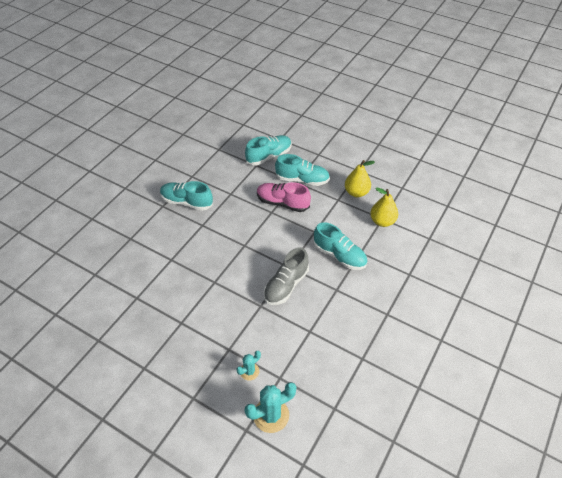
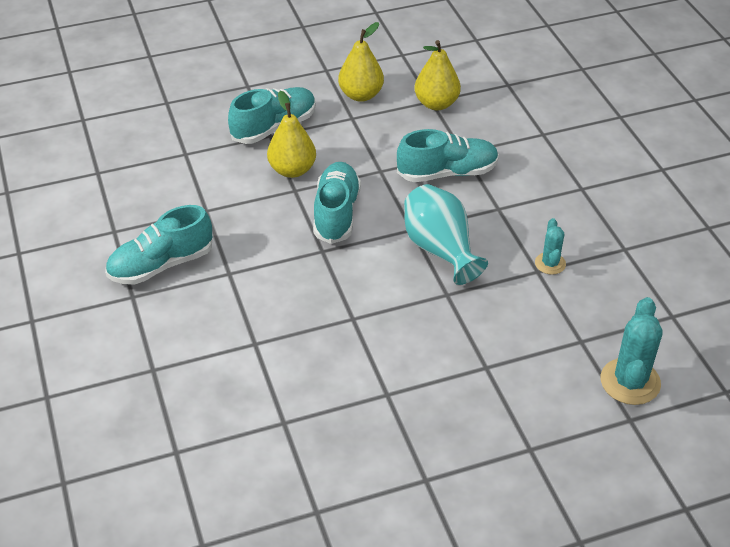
camera: 50 degrees left, 5 degrees down
turquoise cactus [237,351,261,381] -> turquoise cactus moved to [535,218,566,275]
turquoise shoe [245,135,292,165] -> turquoise shoe moved to [313,162,361,244]
pink shoe [257,182,311,212] -> yellow pear [267,91,316,178]
grey shoe [264,247,309,305] -> turquoise vase [404,184,488,285]

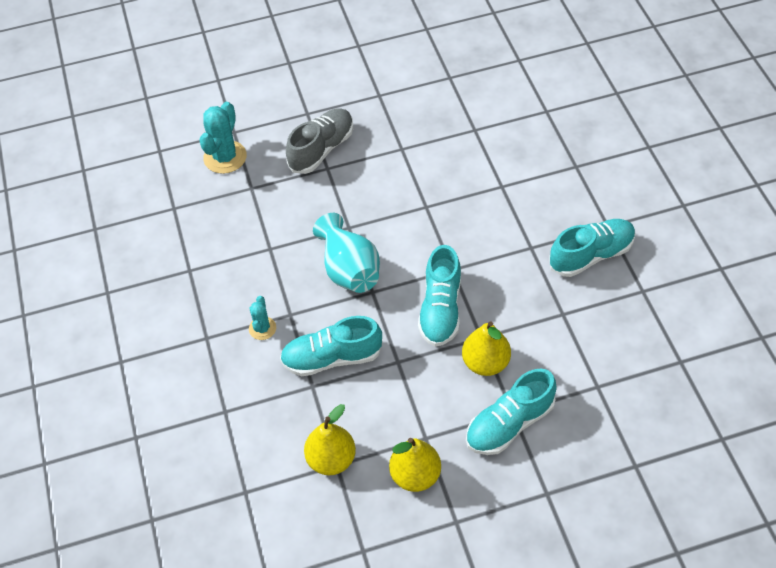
camera: 175 degrees left, 10 degrees up
turquoise cactus [535,218,566,275] -> turquoise cactus moved to [249,296,276,340]
none -> grey shoe [286,108,354,174]

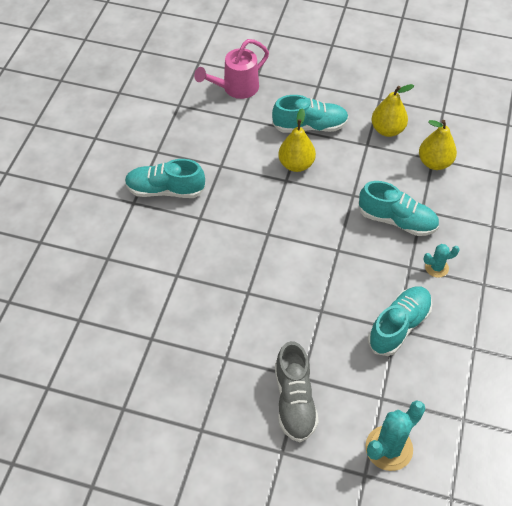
camera: 150 degrees left, 0 degrees up
turquoise cactus [249,296,276,340] -> turquoise cactus turned 45 degrees clockwise [423,244,460,278]
grey shoe [286,108,354,174] -> grey shoe turned 75 degrees counterclockwise [275,341,319,442]
turquoise vase [313,213,380,293] -> none
turquoise shoe [418,245,461,347] -> turquoise shoe moved to [368,286,432,356]
none -> pink watering can [194,39,269,99]

